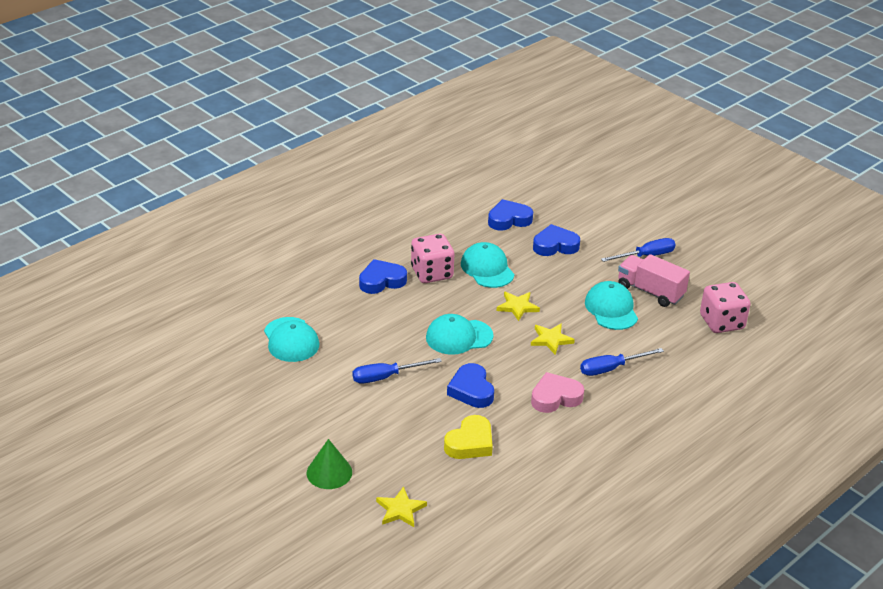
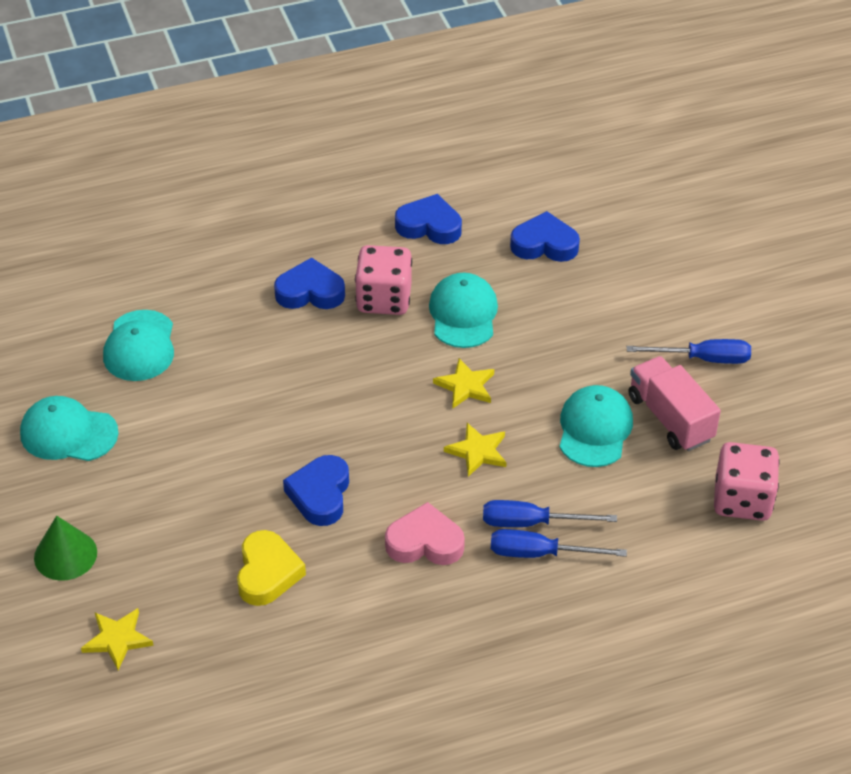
camera: 25 degrees right, 10 degrees up
blue screwdriver [352,358,442,384] -> blue screwdriver moved to [491,529,627,558]
turquoise cap [426,314,493,355] -> turquoise cap moved to [20,396,119,461]
yellow heart [444,415,493,459] -> yellow heart turned 60 degrees counterclockwise [237,530,306,606]
blue heart [533,224,580,256] -> blue heart moved to [395,194,462,244]

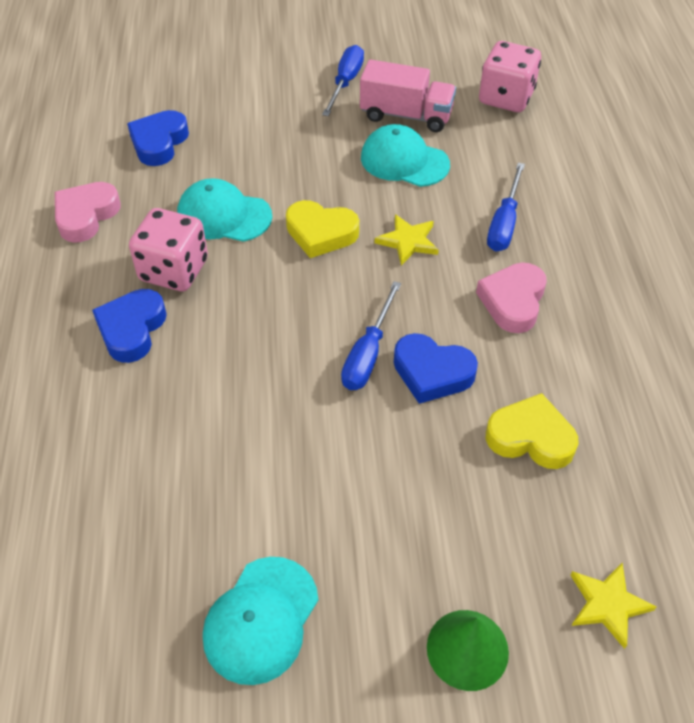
camera: 75 degrees left, 5 degrees up
turquoise cap [103,310,174,381] -> none
blue heart [395,194,462,244] -> pink heart [55,182,121,243]
yellow star [433,358,494,408] -> yellow heart [286,200,359,258]
blue screwdriver [491,529,627,558] -> blue screwdriver moved to [341,281,401,390]
pink truck [629,356,721,451] -> pink truck turned 150 degrees counterclockwise [360,59,456,132]

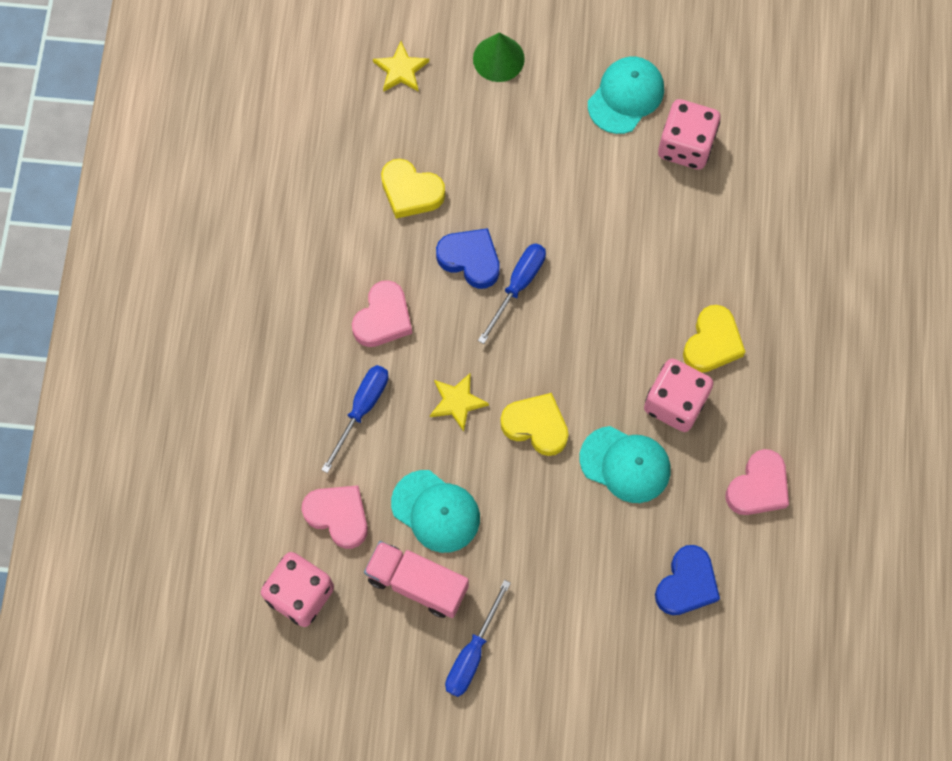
camera: 170 degrees left, 20 degrees up
blue heart [92,289,167,363] -> yellow heart [683,305,745,373]
none -> pink heart [302,485,368,549]
none -> pink dice [658,99,720,170]

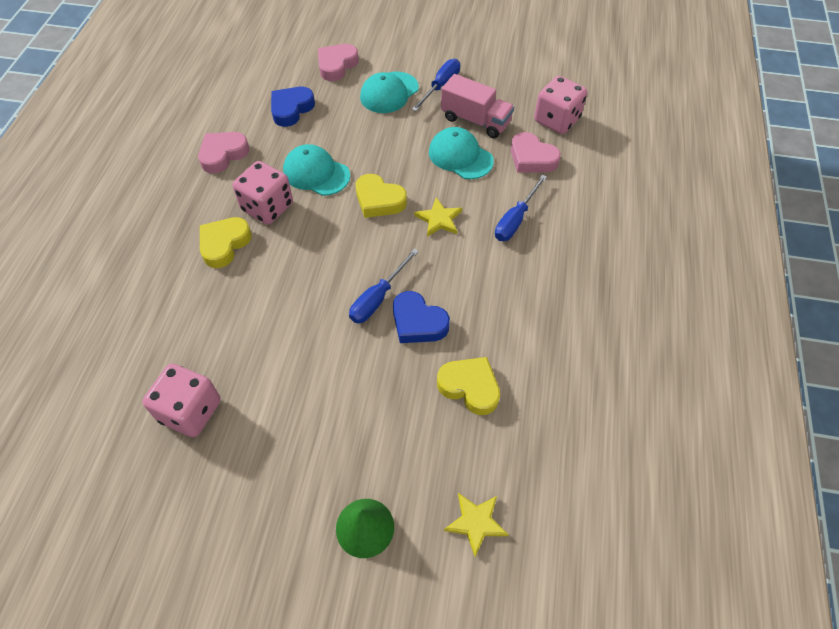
camera: 175 degrees left, 15 degrees down
pink heart [352,280,412,347] -> pink heart moved to [318,44,359,81]
turquoise cap [588,57,664,134] -> turquoise cap moved to [360,72,419,113]

